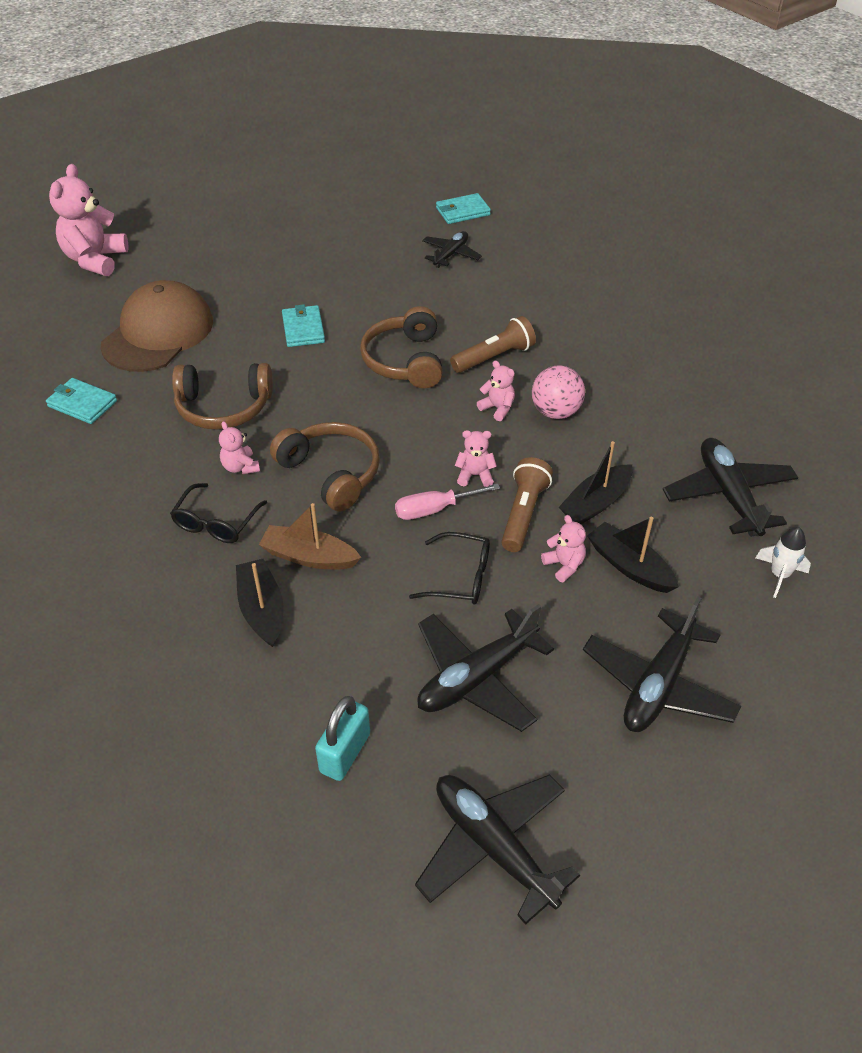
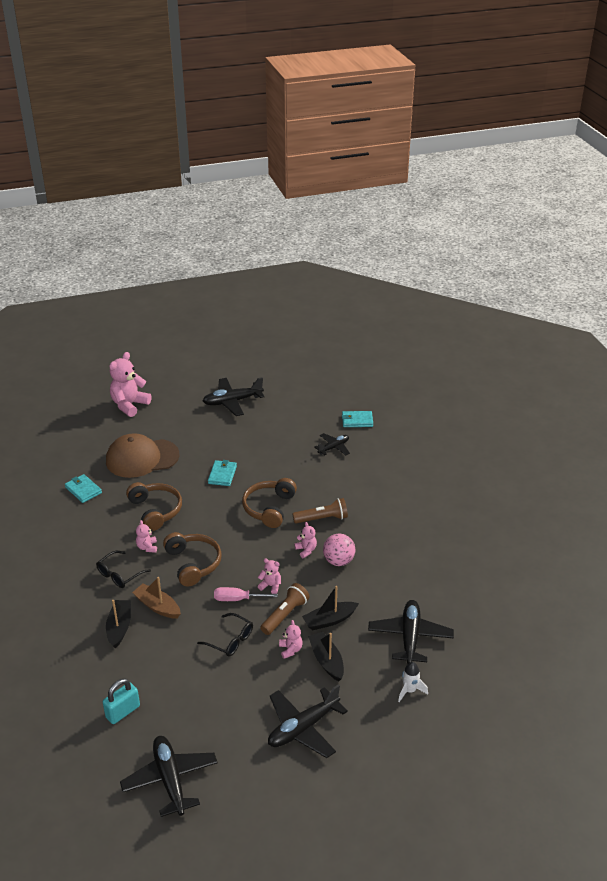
camera: 20 degrees right, 10 degrees down
brown cap [101,280,213,372] -> brown cap turned 150 degrees counterclockwise [106,433,179,478]
brown headphones [172,363,273,430] -> brown headphones turned 135 degrees counterclockwise [126,482,182,531]
black plane [417,604,554,732] -> black plane moved to [203,377,264,416]

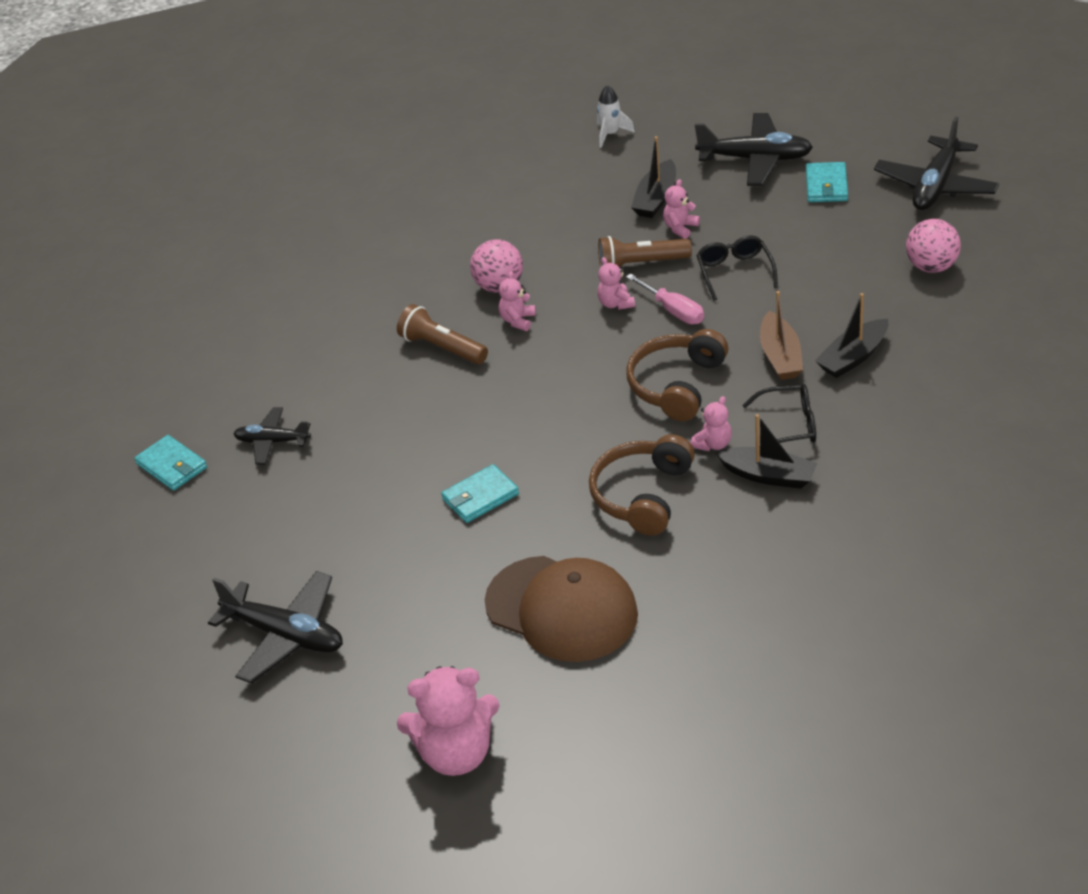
camera: 130 degrees left, 5 degrees up
turquoise wallet [65,474,102,503] -> turquoise wallet moved to [806,162,848,202]
turquoise padlock [103,679,140,724] -> pink ball [906,219,961,273]
brown headphones [242,478,297,528] -> none
black boat [302,586,359,630] -> black boat moved to [715,414,817,489]
black plane [368,600,454,664] -> none

